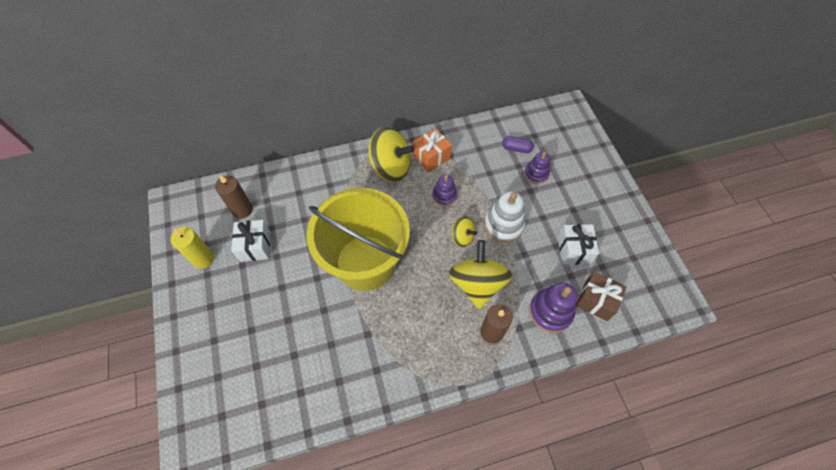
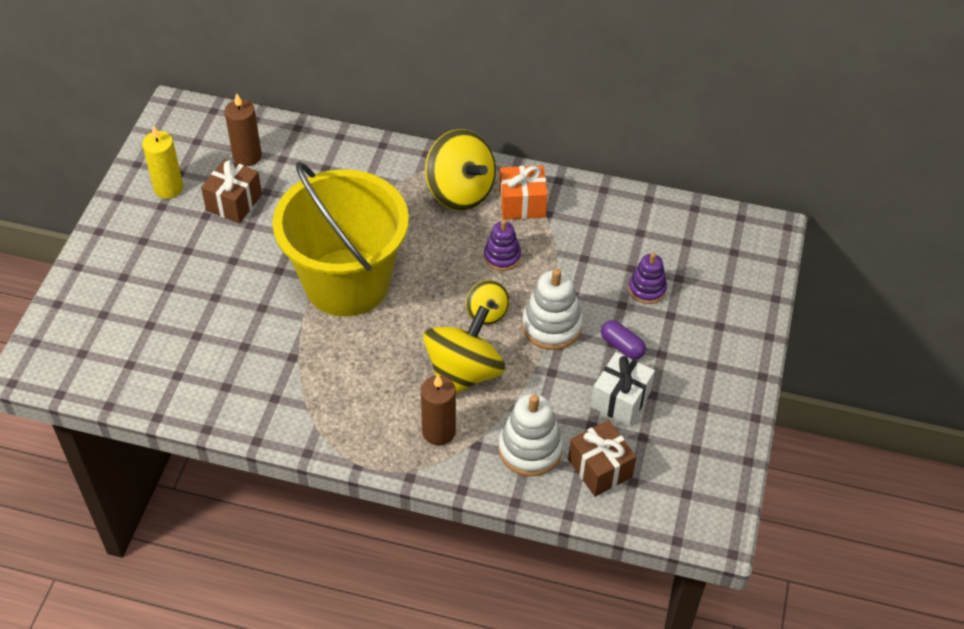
camera: 30 degrees right, 10 degrees down
white gift [231,220,270,262] -> brown gift [201,159,262,224]
purple capsule [502,136,534,153] -> purple capsule moved to [601,320,646,360]
purple stacking toy [529,282,577,333] -> white stacking toy [498,394,563,476]

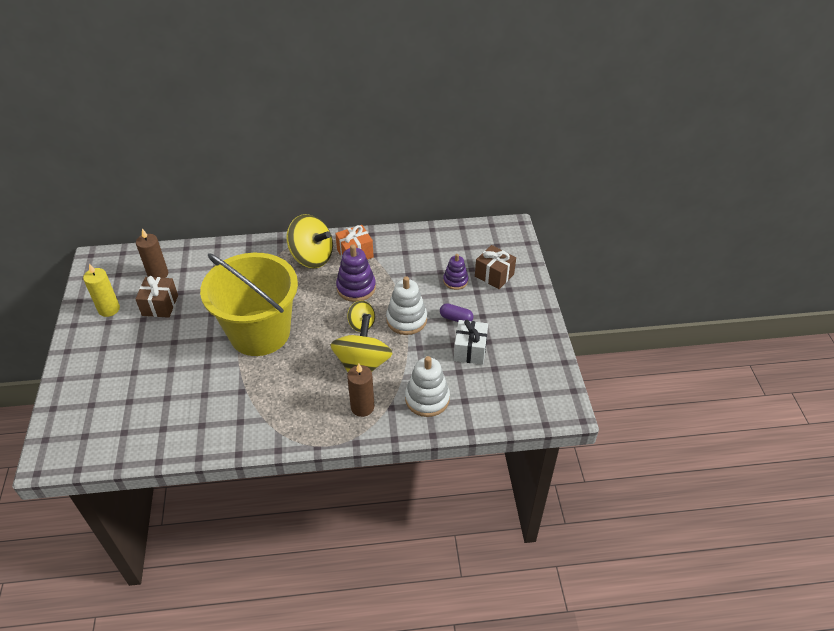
camera: 20 degrees left, 5 degrees down
purple stacking toy [484,220,521,271] -> purple stacking toy [336,244,376,302], size x1.56
brown gift [568,420,637,497] -> brown gift moved to [475,245,516,289]

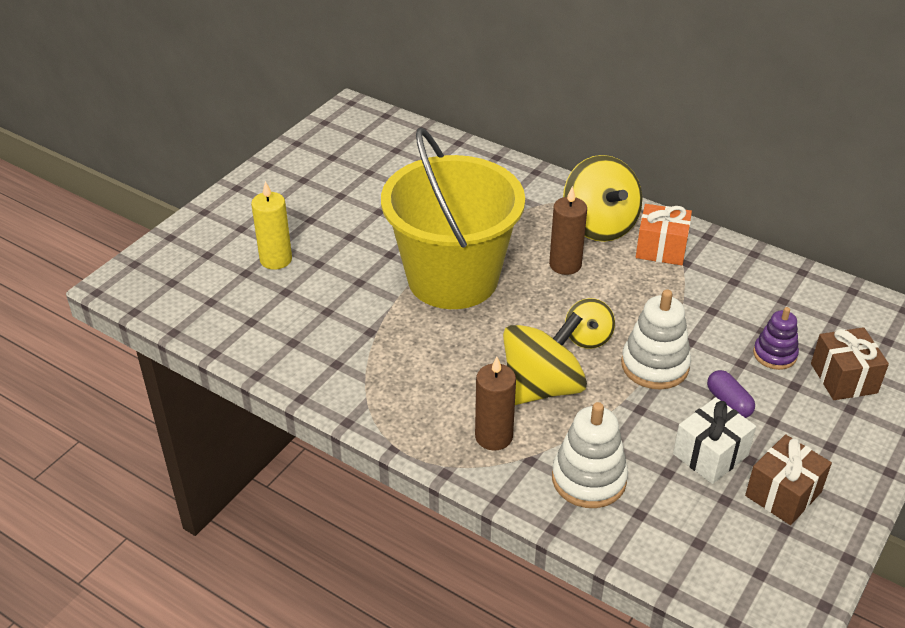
camera: 40 degrees right, 5 degrees down
yellow candle [83,264,120,317] -> yellow candle moved to [251,181,292,269]
brown candle [136,229,168,278] -> brown candle moved to [549,186,587,275]
brown gift [136,276,178,318] -> brown gift moved to [745,434,832,525]
purple stacking toy [336,244,376,302] -> none

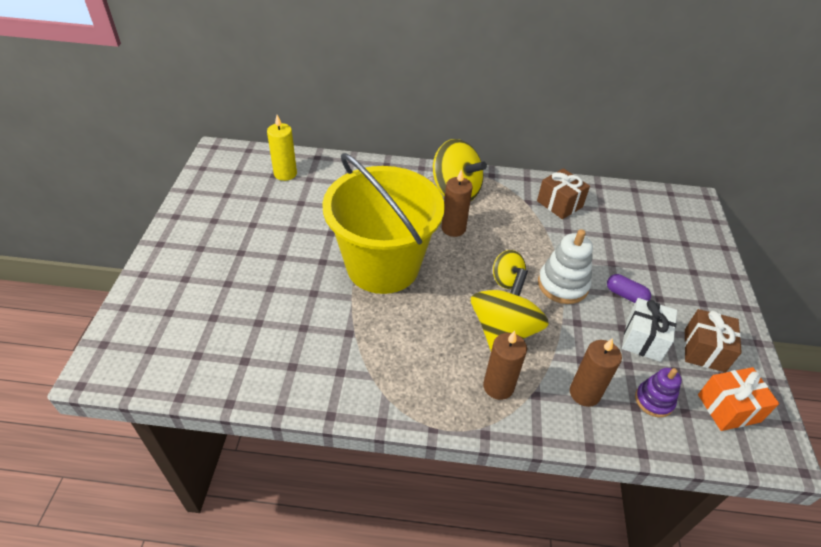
camera: 30 degrees left, 5 degrees up
yellow candle [251,181,292,269] -> yellow candle moved to [267,115,297,181]
white stacking toy [552,402,628,508] -> brown candle [570,338,622,407]
orange gift [636,204,692,265] -> orange gift moved to [698,367,779,431]
purple stacking toy [753,307,799,370] -> purple stacking toy moved to [635,368,682,417]
brown gift [811,327,889,400] -> brown gift moved to [537,168,590,219]

